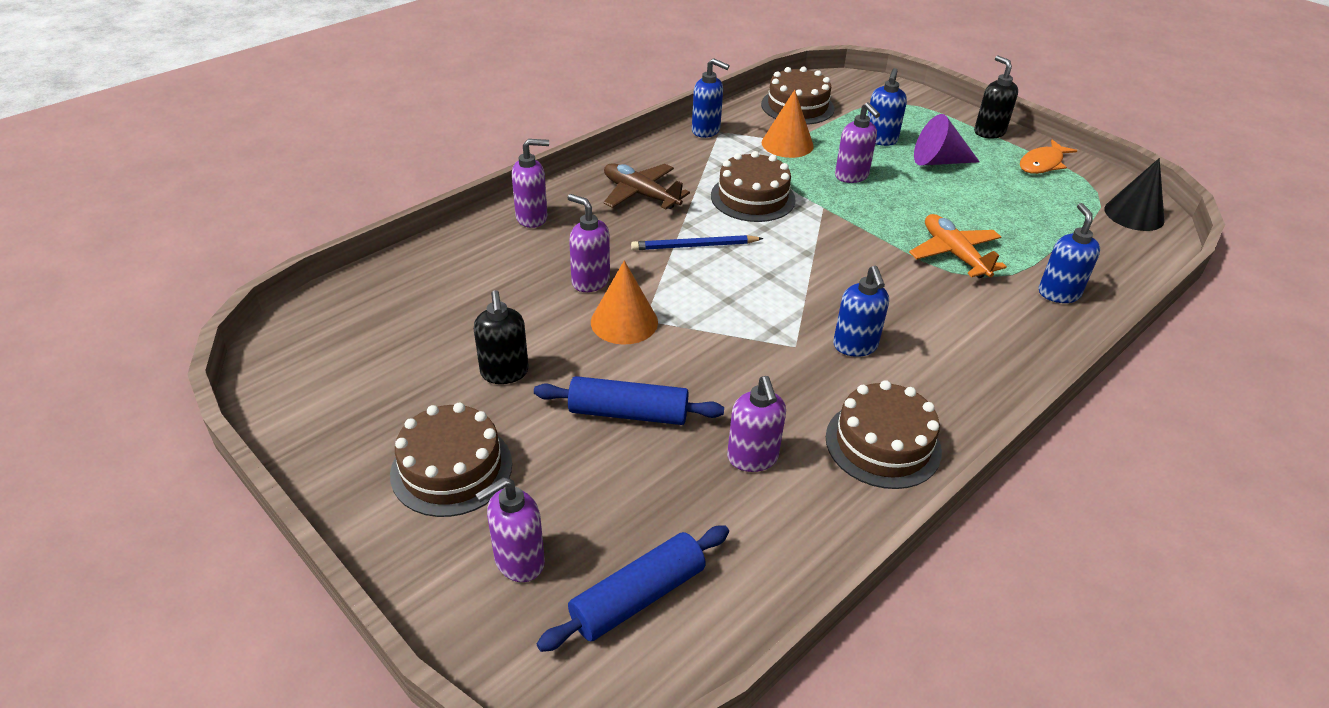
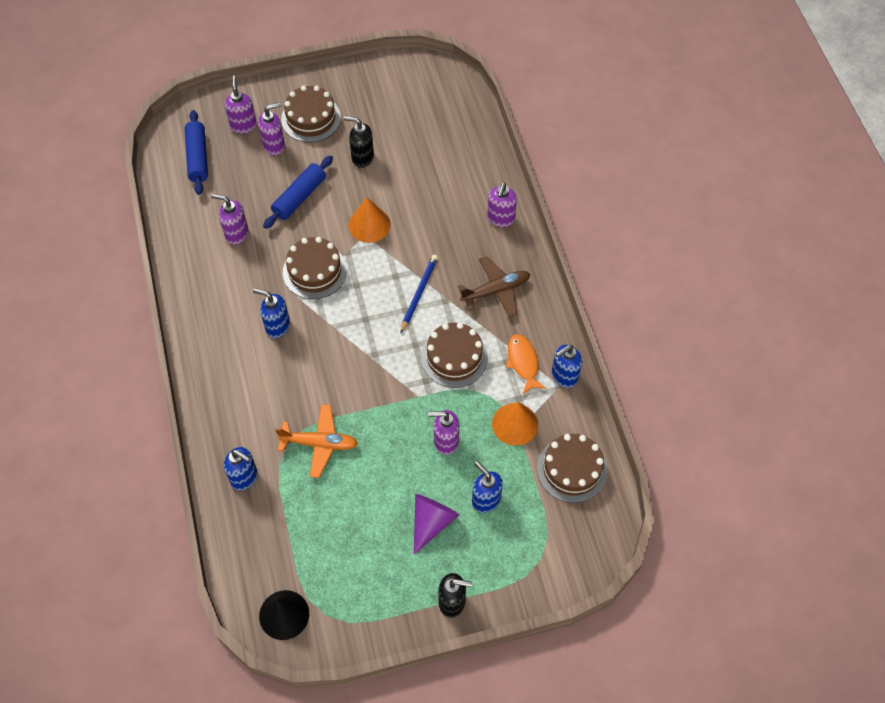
camera: 120 degrees right, 20 degrees up
purple soap dispenser [567,194,610,292] -> purple soap dispenser moved to [258,102,285,155]
brown cake [826,380,942,489] -> brown cake moved to [283,237,347,299]
orange fish [1020,140,1077,174] -> orange fish moved to [505,334,546,395]

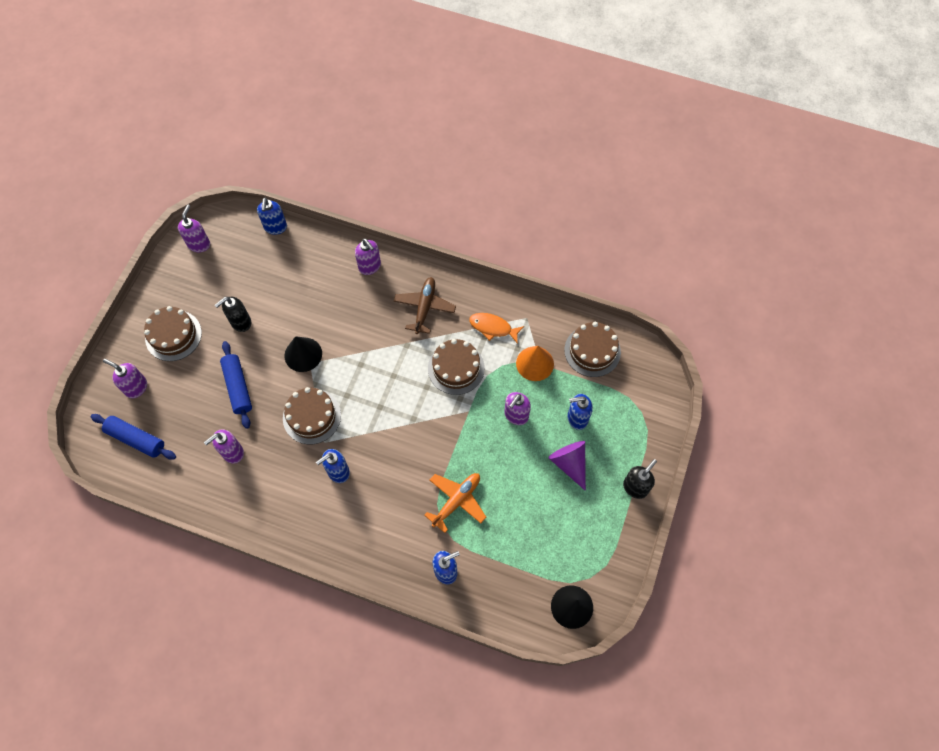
camera: 55 degrees left, 5 degrees up
purple soap dispenser [258,102,285,155] -> purple soap dispenser moved to [178,205,210,252]
orange cone [349,197,391,243] -> black cone [284,336,322,372]
blue pencil [401,255,438,333] -> none
blue soap dispenser [552,345,582,388] -> blue soap dispenser moved to [257,198,287,235]

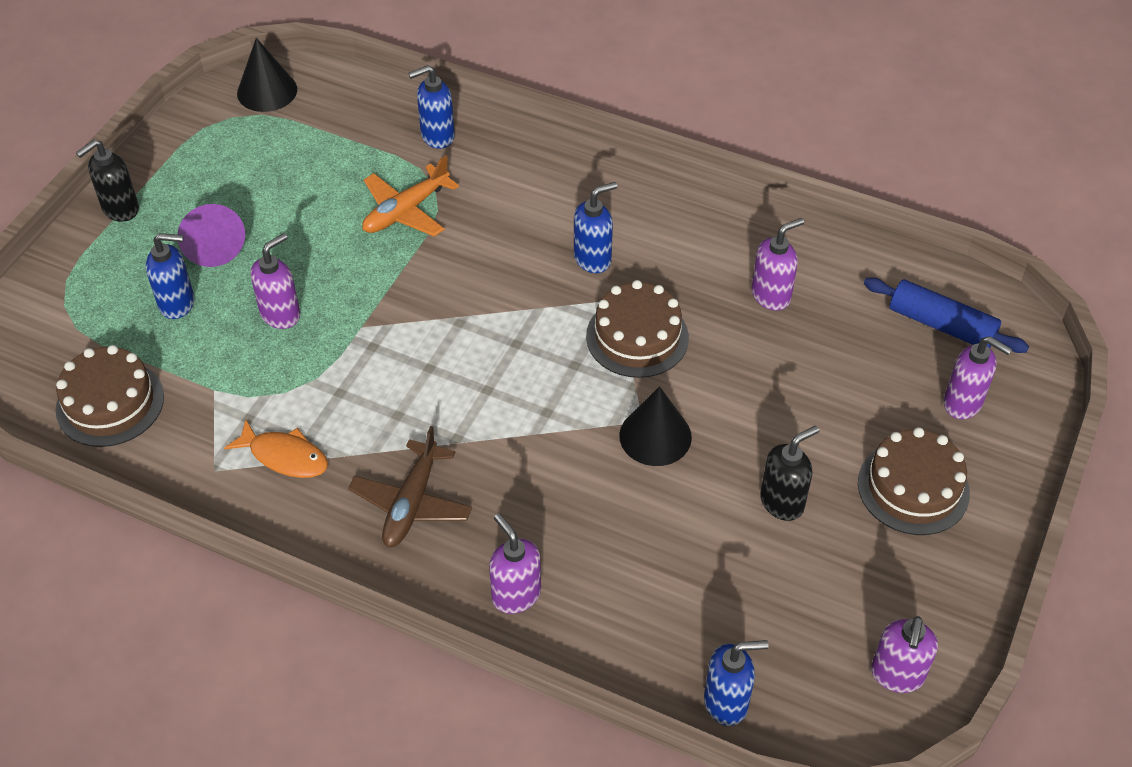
camera: 175 degrees left, 15 degrees down
blue rolling pin [220,341,252,429] -> none
blue soap dispenser [257,198,287,235] -> blue soap dispenser turned 75 degrees clockwise [704,640,769,726]
brown cake [428,339,485,395] -> none
orange cone [516,346,554,381] -> none

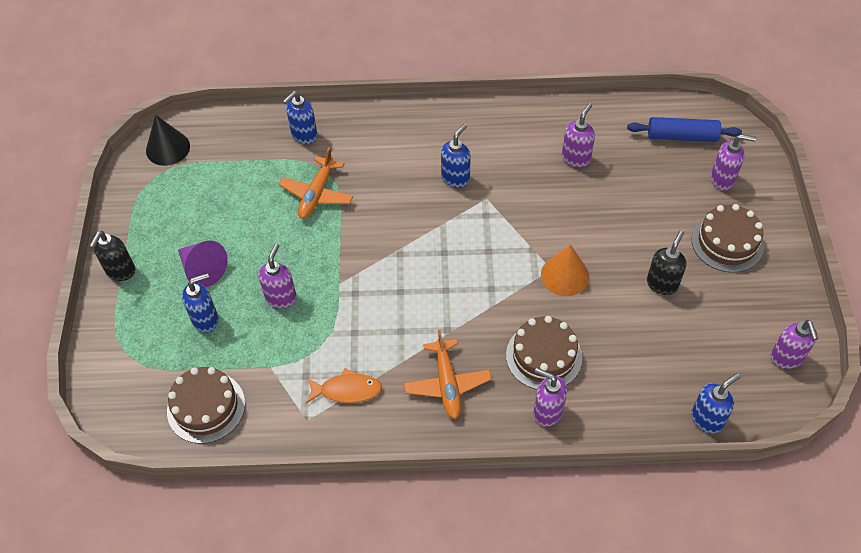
camera: 25 degrees left, 5 degrees up
brown plane [348,426,472,547] -> orange plane [404,330,492,419]
brown cake [586,280,689,378] -> brown cake moved to [506,316,582,390]
black cone [619,386,692,466] -> orange cone [541,244,589,296]

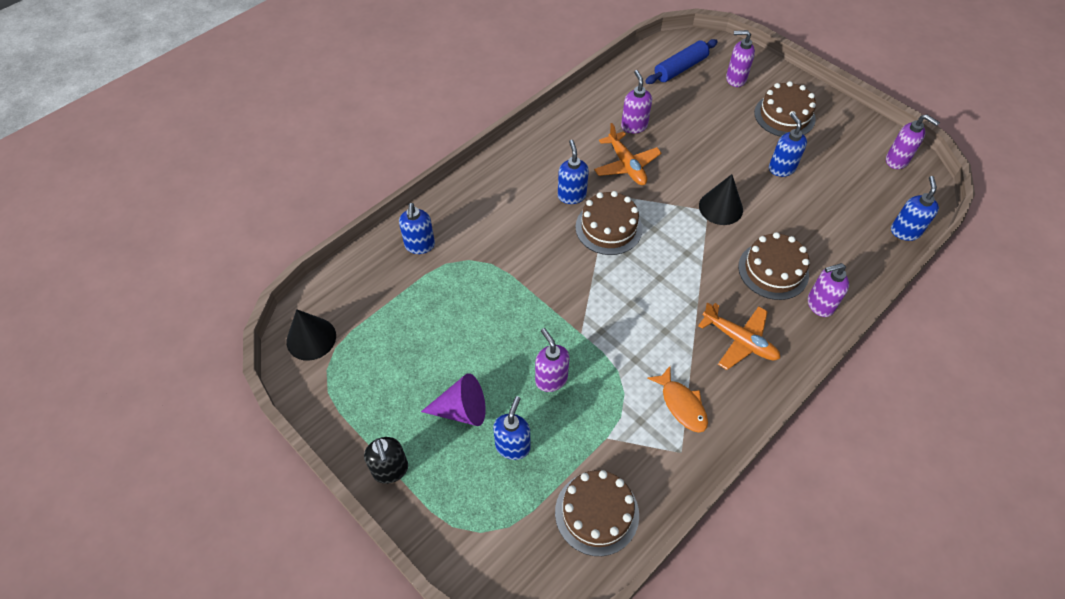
camera: 45 degrees left, 0 degrees up
orange plane [278,147,353,219] -> orange plane moved to [594,123,661,185]
orange fish [306,368,382,403] -> orange fish turned 105 degrees clockwise [647,366,708,433]
orange cone [541,244,589,296] -> black cone [699,174,743,225]
black soap dispenser [647,230,686,295] -> blue soap dispenser [769,113,807,177]
purple soap dispenser [711,134,757,190] -> purple soap dispenser turned 135 degrees counterclockwise [726,30,755,87]
none -> brown cake [575,191,643,255]

